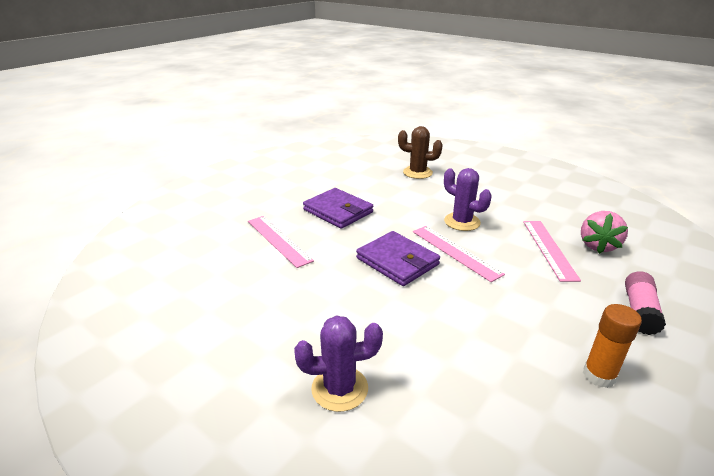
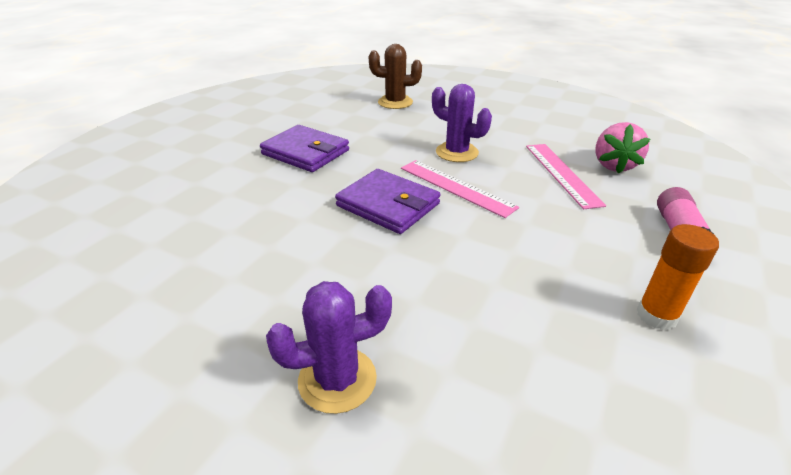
camera: 10 degrees left, 5 degrees up
pink ruler [248,216,314,268] -> none

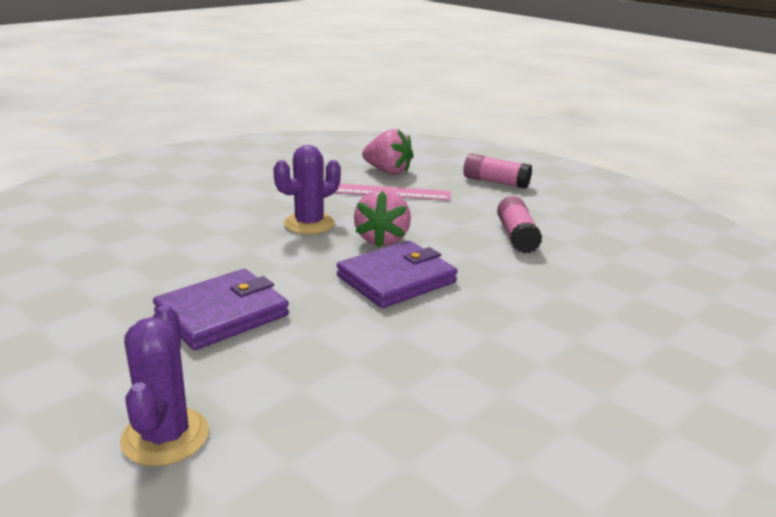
camera: 75 degrees left, 10 degrees down
purple cactus [266,281,392,414] -> purple cactus moved to [120,305,209,466]
brown cactus [369,44,422,109] -> none
pink ruler [401,160,519,218] -> pink strawberry [354,189,411,248]
orange glue stick [637,224,719,330] -> none
none -> pink glue stick [497,196,542,254]

